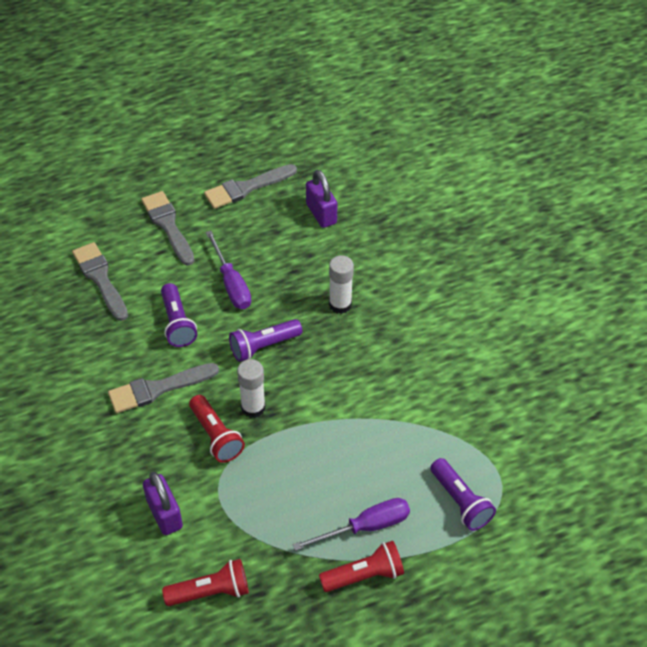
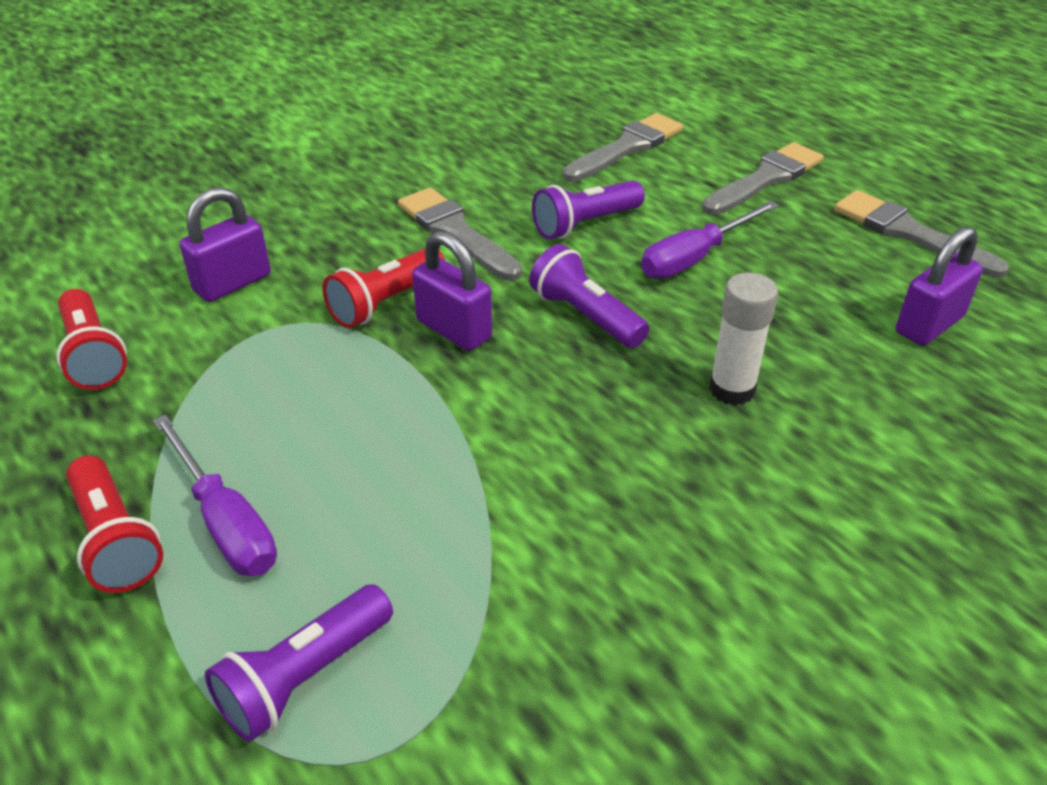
camera: 75 degrees right, 10 degrees down
white glue stick [237,359,265,418] -> purple padlock [412,231,492,351]

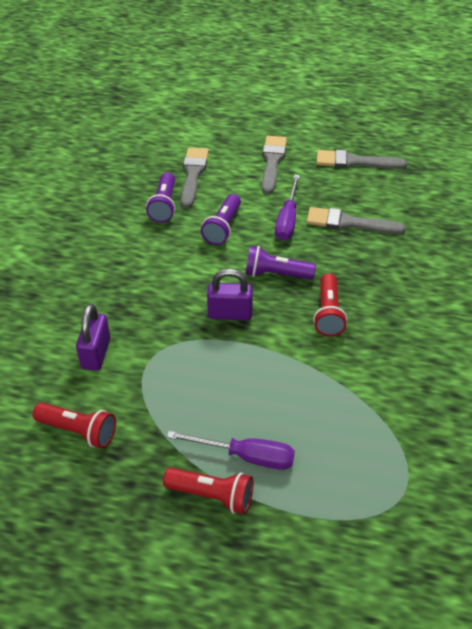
camera: 40 degrees left, 5 degrees up
purple flashlight [205,584,393,742] -> purple flashlight moved to [146,172,175,223]
red flashlight [322,248,445,328] -> red flashlight moved to [313,273,347,337]
grey brush [398,187,522,280] -> grey brush moved to [306,207,406,234]
white glue stick [709,272,778,405] -> none
purple padlock [896,226,983,345] -> none

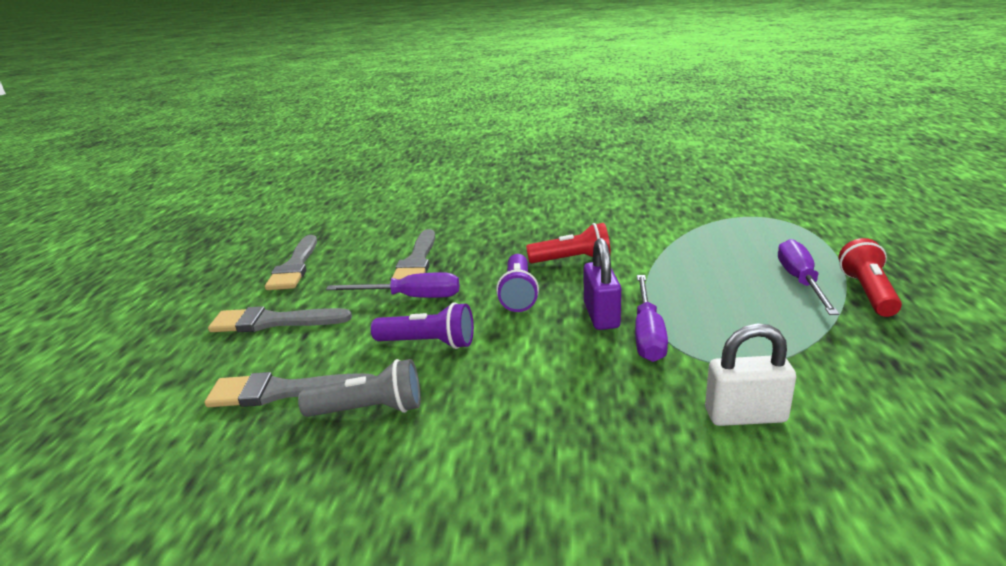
camera: 95 degrees left, 20 degrees down
red flashlight [33,402,116,448] -> none
purple padlock [76,304,110,371] -> white padlock [705,323,796,426]
purple flashlight [146,172,175,223] -> grey flashlight [298,359,421,417]
none -> purple screwdriver [635,275,668,362]

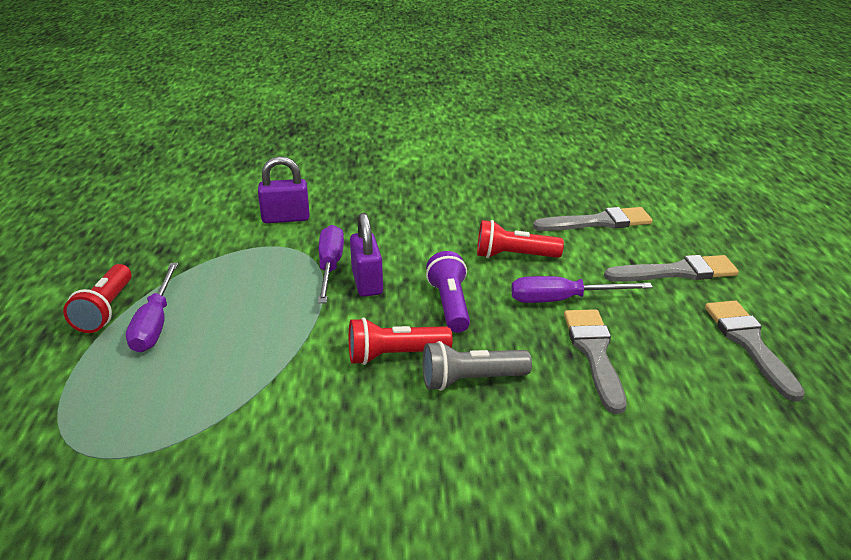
camera: 170 degrees right, 5 degrees up
grey flashlight [298,359,421,417] -> grey flashlight moved to [422,341,532,391]
purple flashlight [371,302,474,349] -> red flashlight [477,220,564,258]
white padlock [705,323,796,426] -> purple padlock [258,156,309,223]

